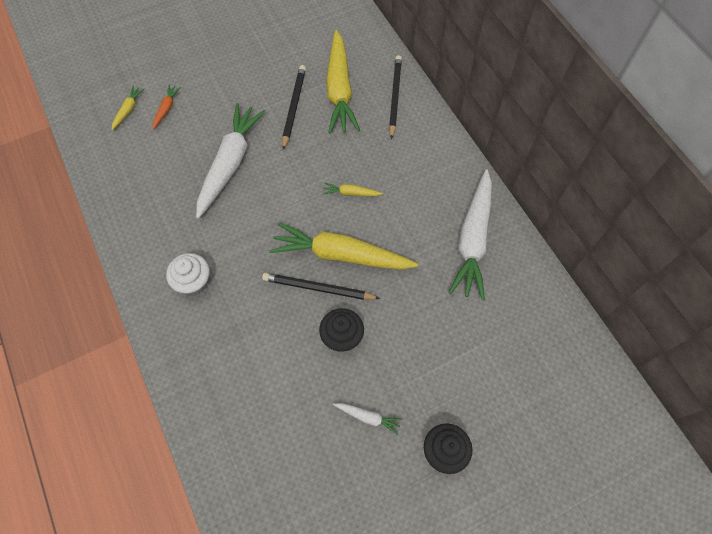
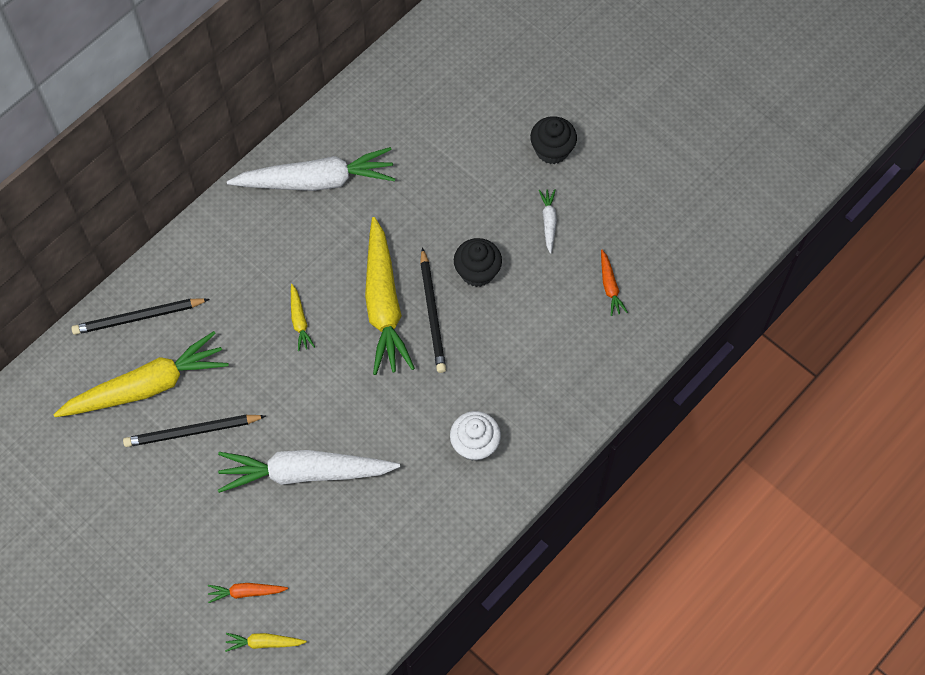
camera: 110 degrees left, 0 degrees up
none -> orange carrot [601,250,628,316]

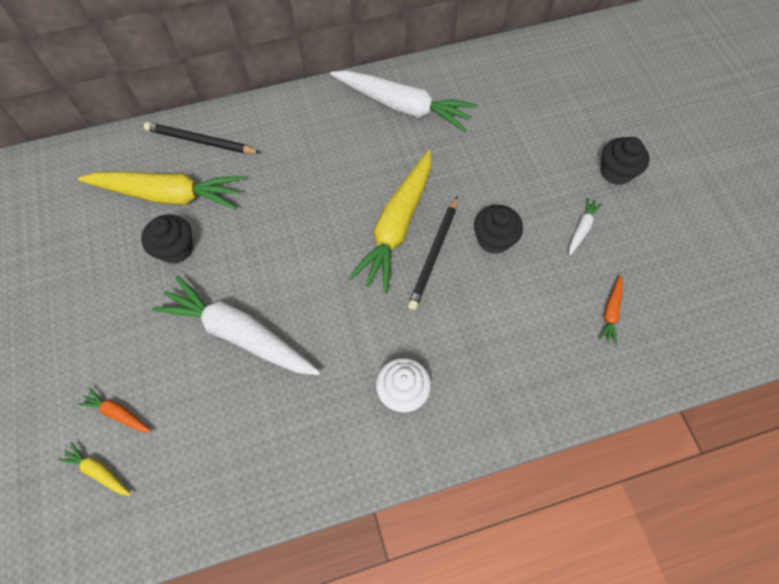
camera: 30 degrees right, 0 degrees up
black pencil [123,415,266,447] -> black cupcake [141,214,193,264]
yellow carrot [291,284,315,351] -> none

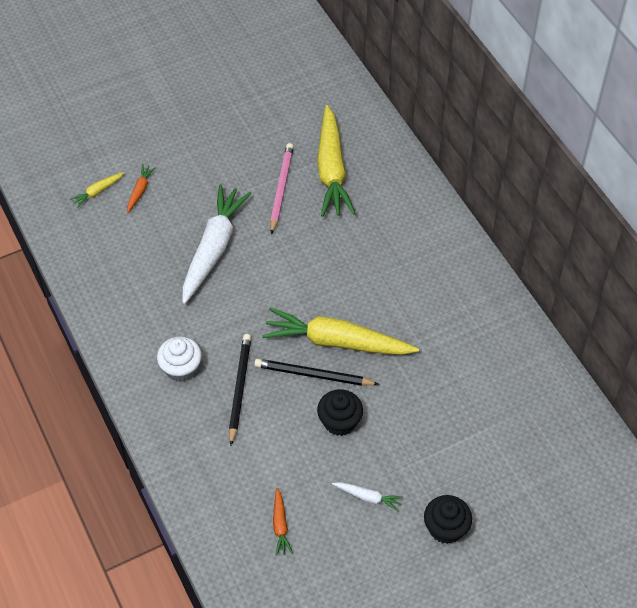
camera: 80 degrees right, 10 degrees down
yellow carrot [58,442,132,496] -> yellow carrot turned 150 degrees counterclockwise [70,172,124,208]
black cupcake [141,214,193,264] -> pink pencil [270,143,294,234]
black pencil [144,122,261,153] -> black pencil moved to [229,334,251,446]
white carrot [330,70,477,132] -> none
orange carrot [599,275,623,345] -> orange carrot turned 105 degrees counterclockwise [273,488,293,556]

